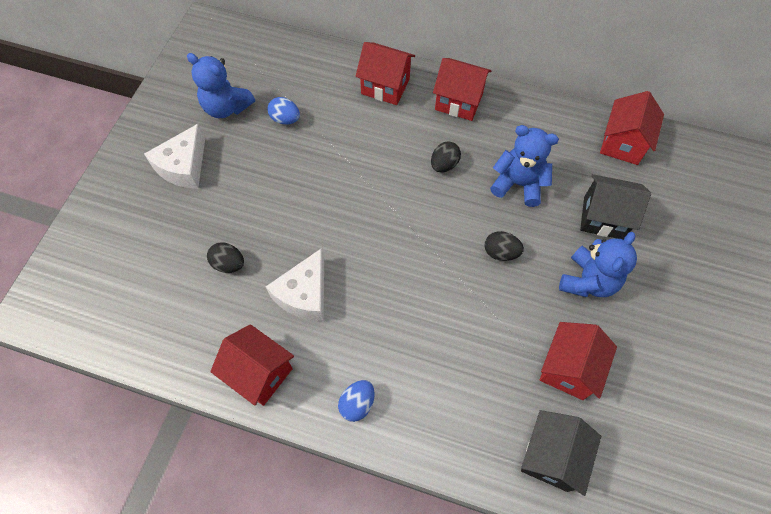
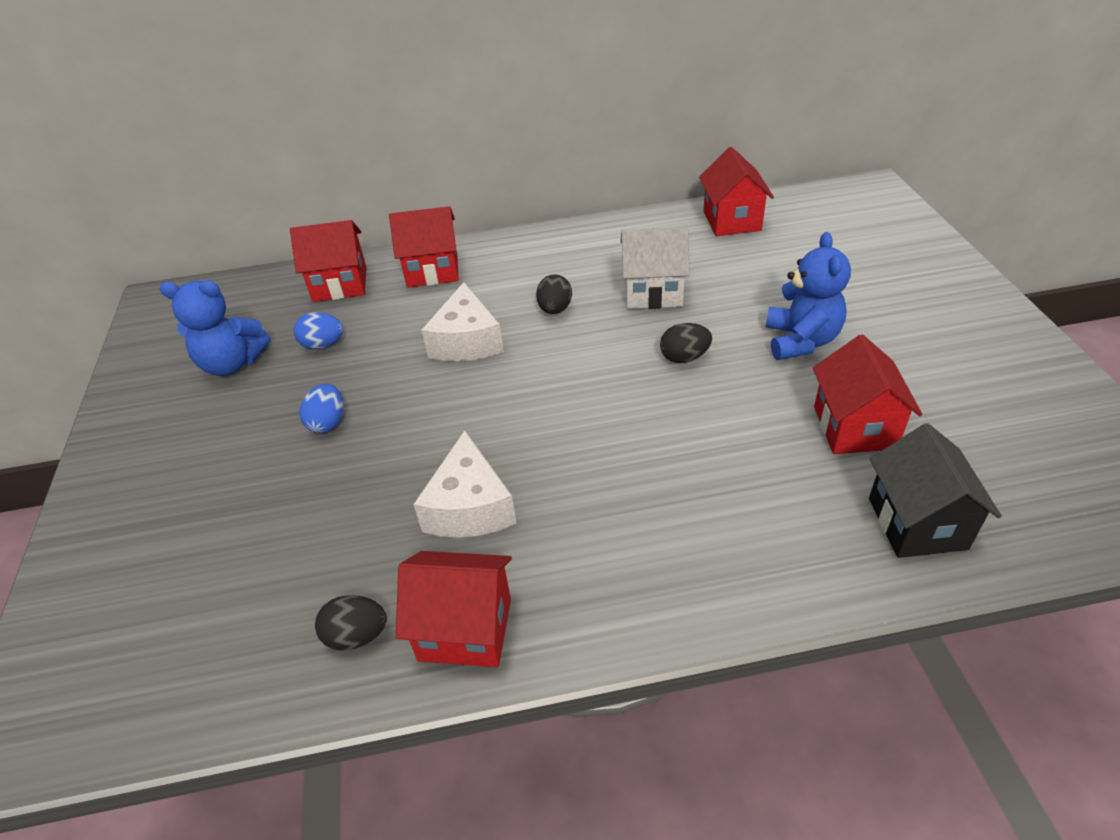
camera: 25 degrees left, 20 degrees down
white cheese [144,124,205,189] -> white cheese moved to [422,282,504,361]
black egg [207,242,244,273] -> black egg moved to [315,595,387,651]
blue egg [338,380,375,422] -> blue egg moved to [300,383,344,433]
red house [433,58,491,121] -> red house moved to [290,220,367,302]
blue teddy bear [490,125,559,207] -> white house [620,227,690,309]
black house [580,174,651,240] -> none

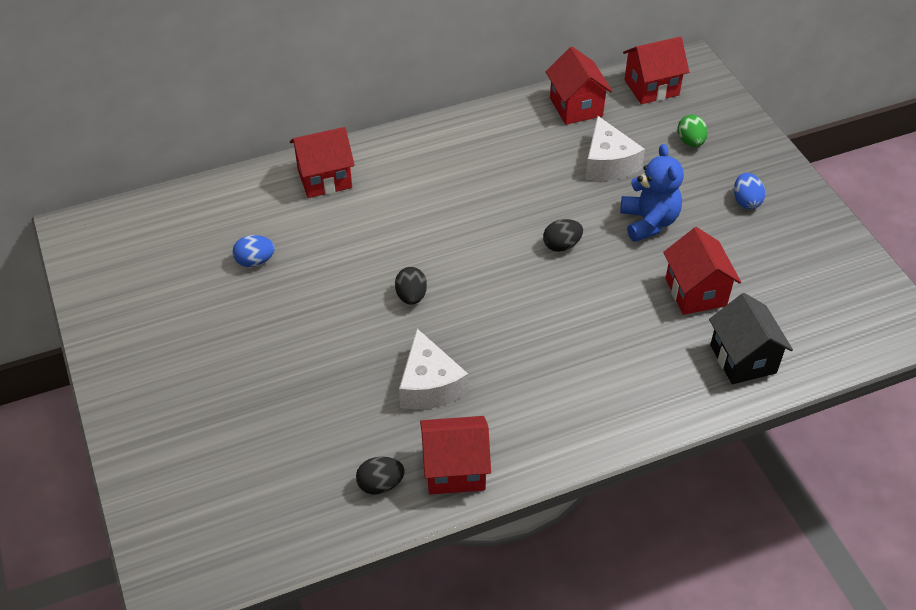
camera: 15 degrees left, 5 degrees up
blue teddy bear [159,280,271,376] -> none
red house [290,220,367,302] -> red house moved to [623,37,689,104]
blue egg [300,383,344,433] -> blue egg moved to [734,173,765,209]
white cheese [422,282,504,361] -> white cheese moved to [585,116,645,181]
black egg [536,274,572,314] -> black egg moved to [395,267,427,305]
white house [620,227,690,309] -> none
none -> green egg [677,115,708,147]

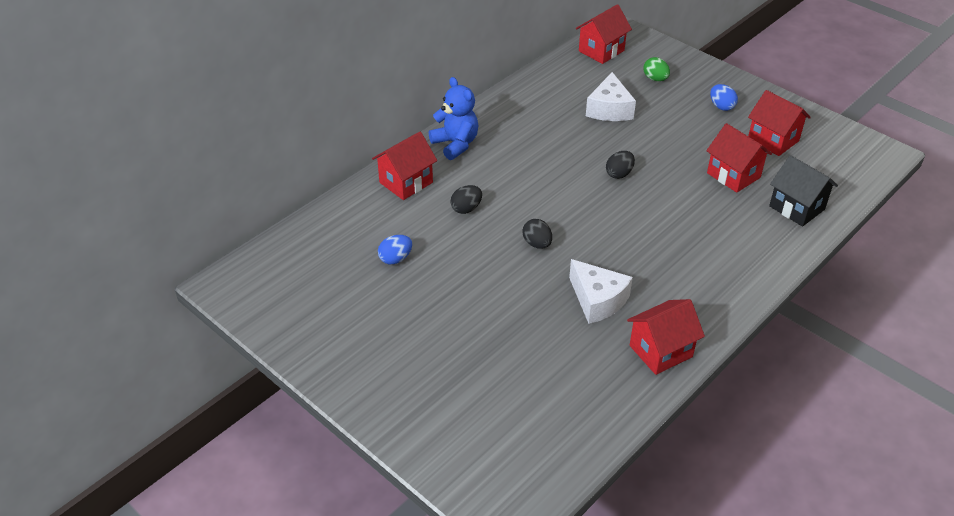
camera: 25 degrees left, 5 degrees down
black egg [356,457,405,494] -> black egg moved to [450,185,482,214]
red house [546,47,613,125] -> red house moved to [748,90,811,156]
white cheese [585,116,645,181] -> white cheese turned 45 degrees clockwise [586,72,636,121]
blue teddy bear [620,144,684,242] -> blue teddy bear moved to [429,77,478,160]

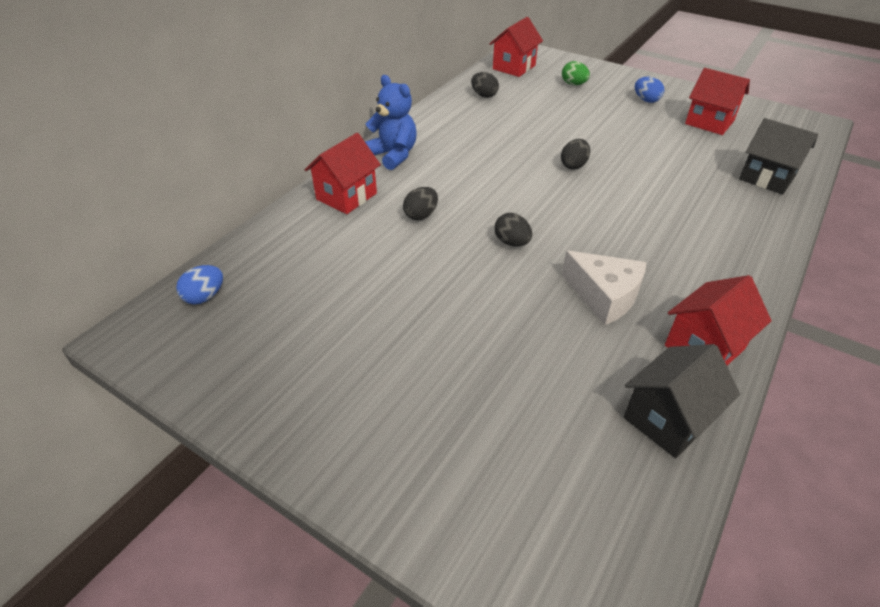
camera: 10 degrees left, 0 degrees up
blue egg [378,235,412,264] -> blue egg moved to [176,265,223,304]
white cheese [586,72,636,121] -> none
red house [706,123,772,193] -> none
none -> black egg [471,72,499,98]
none -> black house [624,344,740,458]

